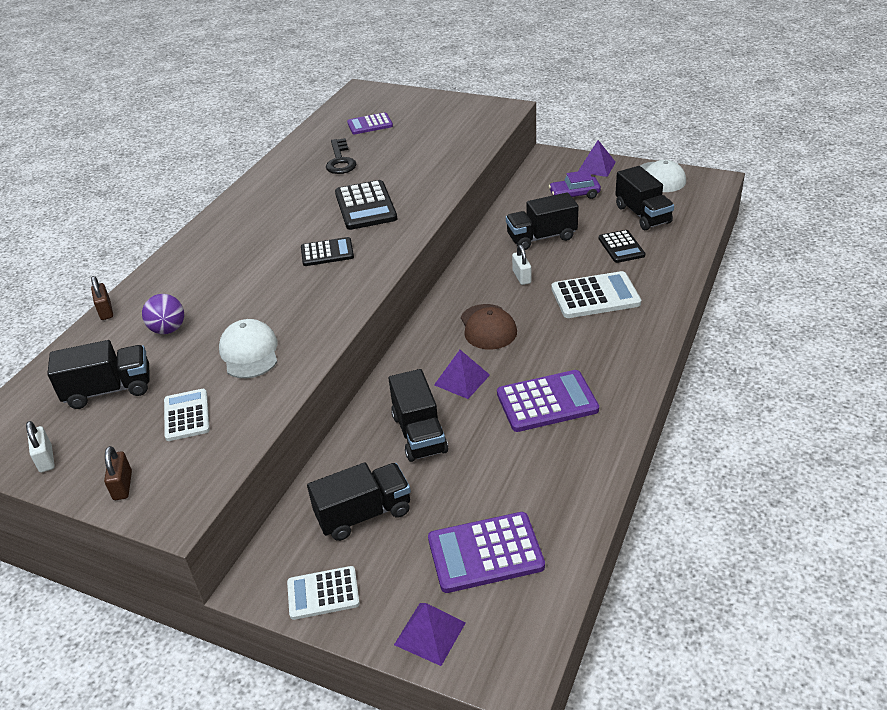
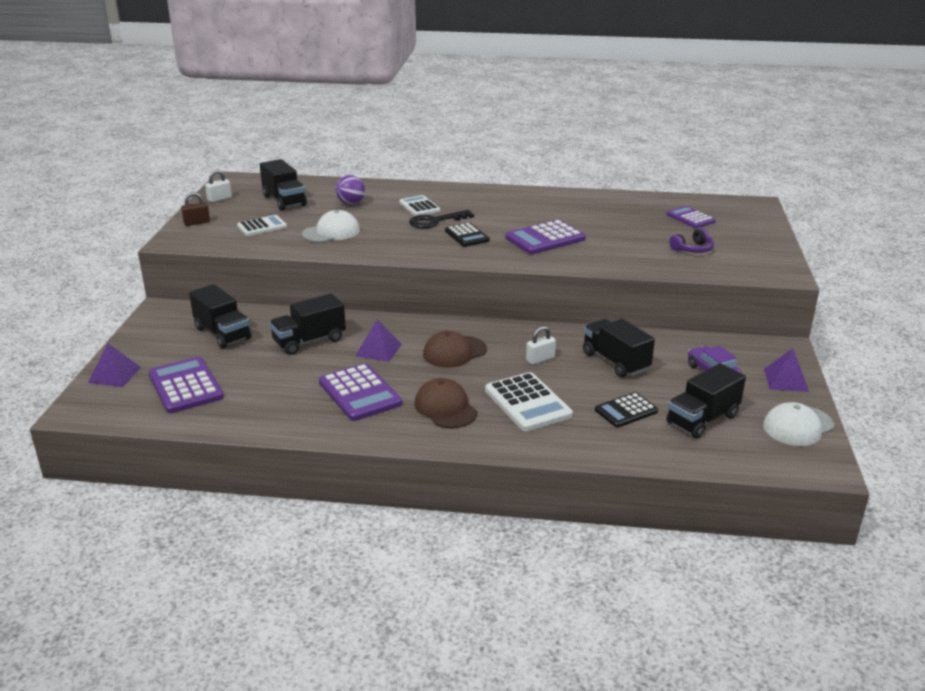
camera: 70 degrees right, 10 degrees down
brown padlock [91,276,113,320] -> none
white calculator [287,566,360,620] -> white calculator moved to [399,195,440,216]
black key [326,138,356,174] -> black key moved to [409,210,474,229]
black calculator [335,180,397,230] -> purple calculator [505,220,586,254]
none -> brown cap [414,378,477,428]
none -> purple headphones [669,228,714,253]

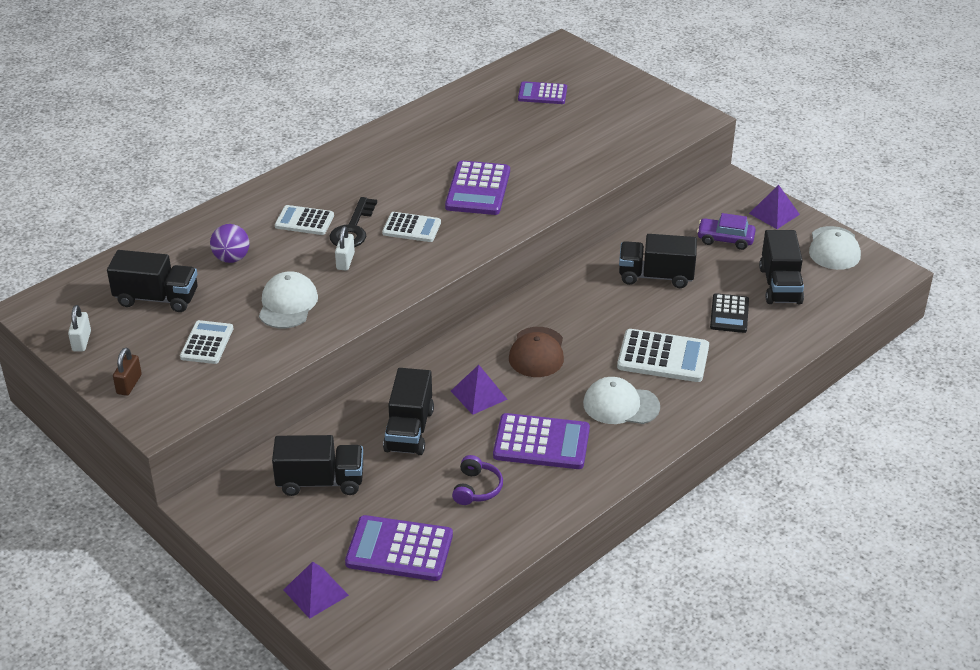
camera: 50 degrees left, 10 degrees up
brown cap [414,378,477,428] -> white cap [583,377,660,424]
black calculator [445,223,490,247] -> white calculator [382,212,441,242]
white padlock [526,326,556,365] -> white padlock moved to [335,226,355,270]
purple headphones [669,228,714,253] -> purple headphones moved to [452,455,503,505]

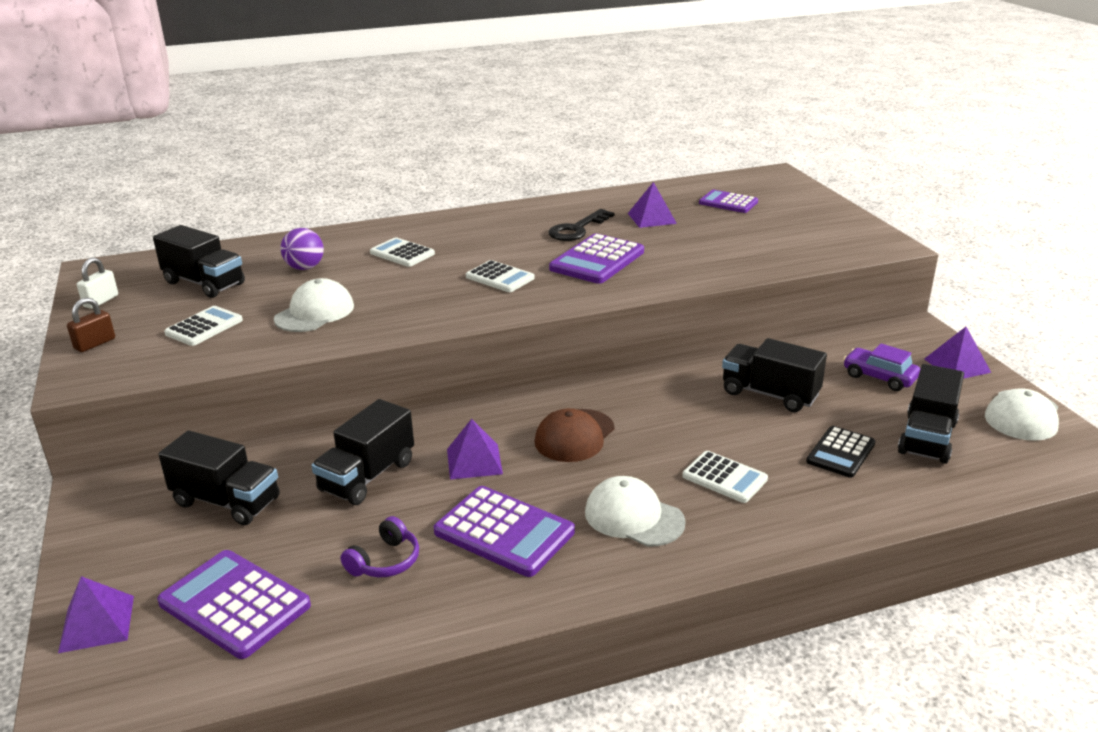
camera: 25 degrees right, 10 degrees down
black key [330,197,377,247] -> black key moved to [548,209,614,241]
white padlock [335,226,355,270] -> none
white calculator [617,329,709,382] -> white calculator [682,451,768,503], size x0.64
none -> purple pyramid [628,182,677,228]

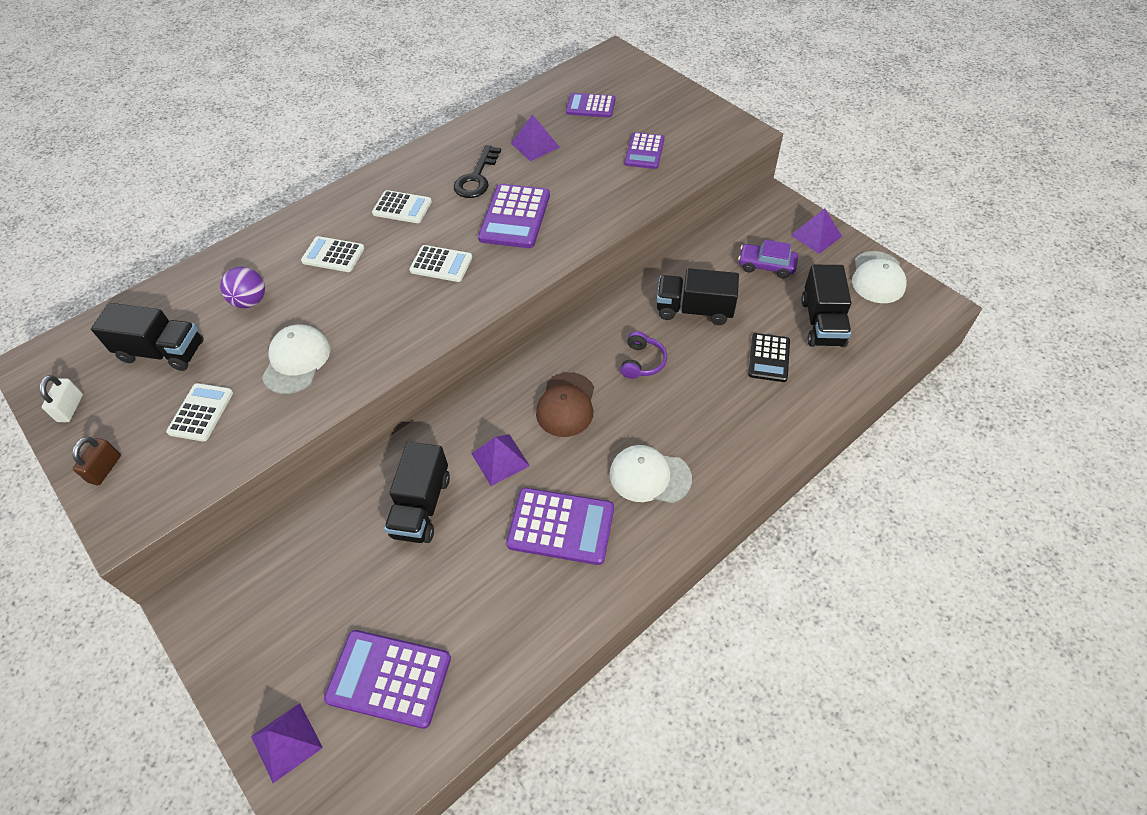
camera: 20 degrees left, 25 degrees up
black truck [158,430,280,525] -> none
purple headphones [341,516,419,578] -> purple headphones moved to [621,331,667,379]
white calculator [682,451,768,503] -> white calculator moved to [372,190,432,223]
none -> purple calculator [625,132,665,169]

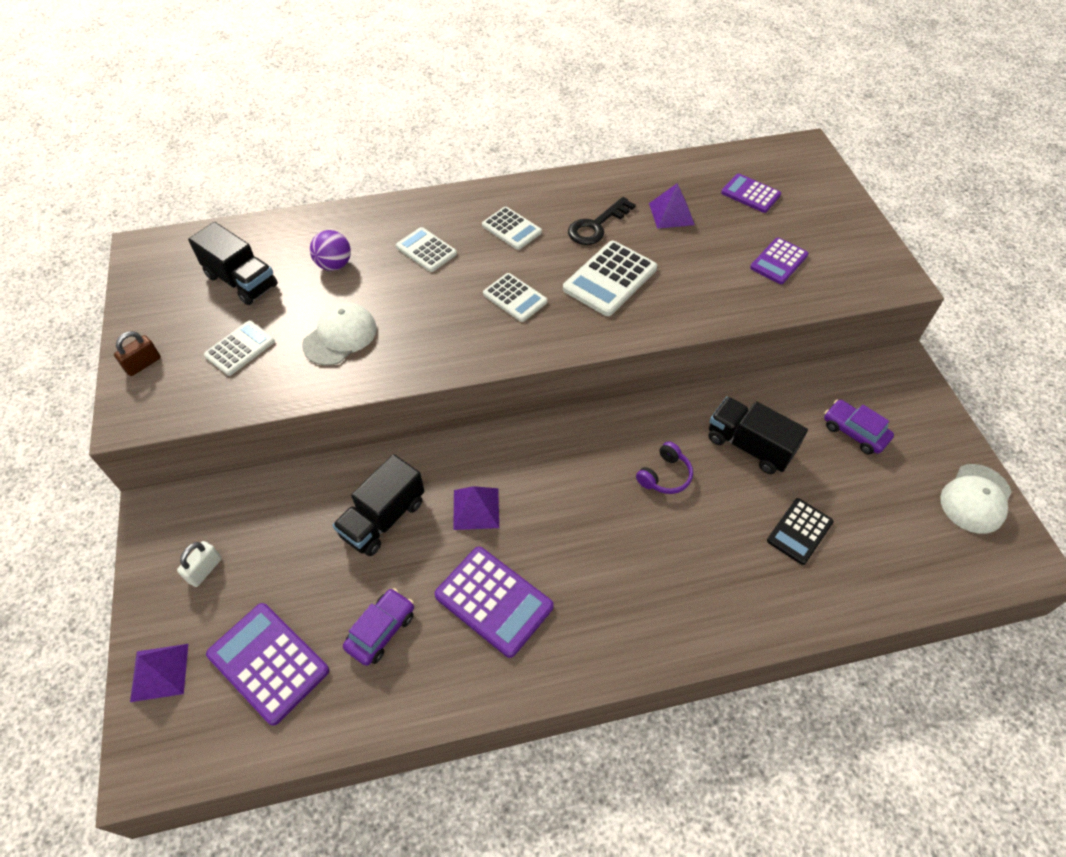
camera: 25 degrees right, 0 degrees up
white padlock [39,375,83,422] -> white padlock moved to [177,541,222,587]
purple calculator [478,184,550,248] -> white calculator [563,241,657,316]
brown cap [536,372,594,437] -> none
white cap [610,445,692,503] -> none
purple pyramid [791,208,842,254] -> none
black truck [801,265,851,347] -> none
none -> purple car [343,588,414,666]

